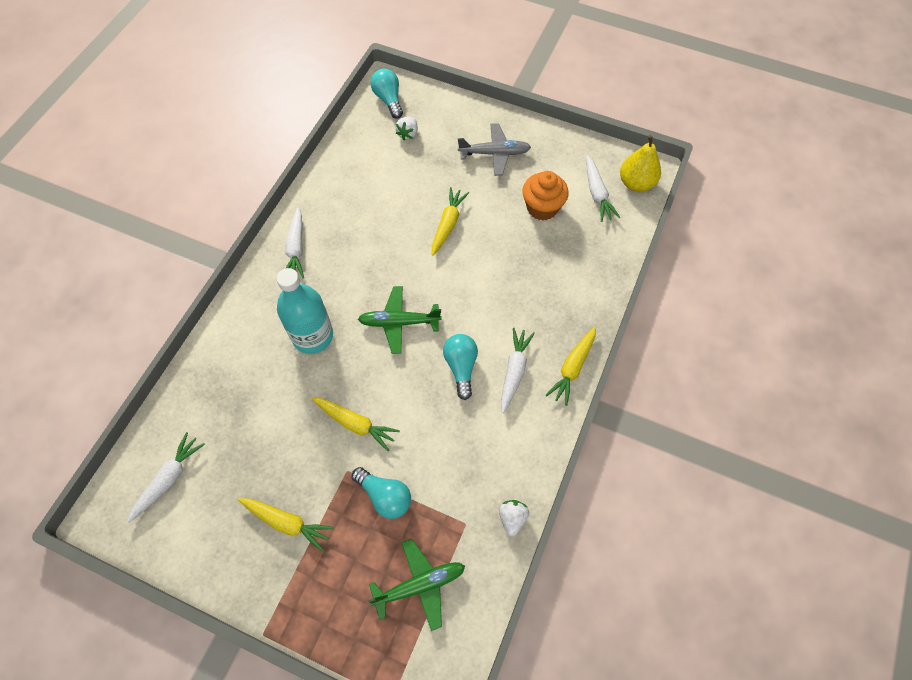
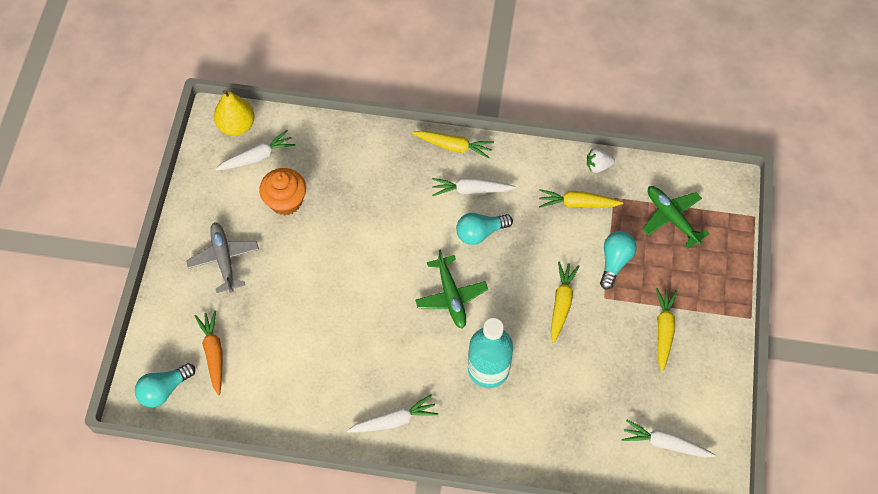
camera: 105 degrees left, 0 degrees up
white strawberry [395,117,418,141] -> orange carrot [195,310,222,395]
yellow carrot [432,187,469,256] -> yellow carrot moved to [539,189,624,208]

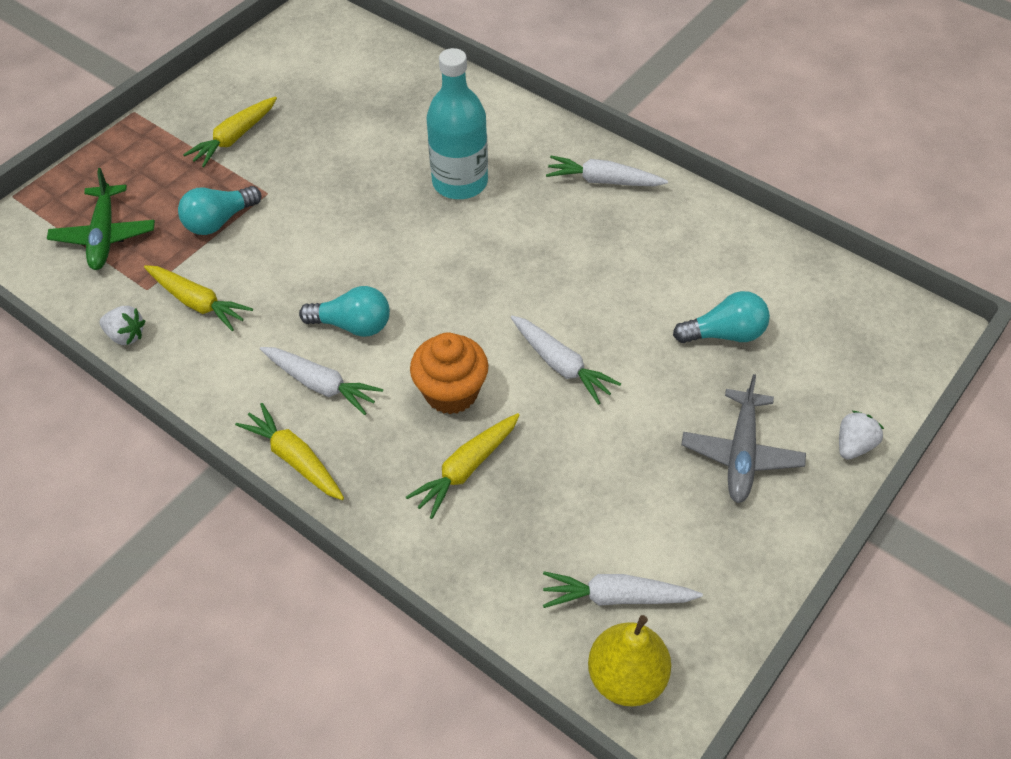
camera: 150 degrees left, 10 degrees down
turquoise light bulb [135,363,195,408] -> turquoise light bulb moved to [673,291,770,343]
orange carrot [195,310,222,395] -> none
orange cupcake [259,168,306,215] -> orange cupcake moved to [410,333,488,414]
green plane [415,249,488,329] -> none
yellow carrot [551,262,579,343] -> yellow carrot moved to [406,413,520,519]
white carrot [622,419,716,458] -> white carrot moved to [511,315,621,405]
none -> white strawberry [839,411,884,460]

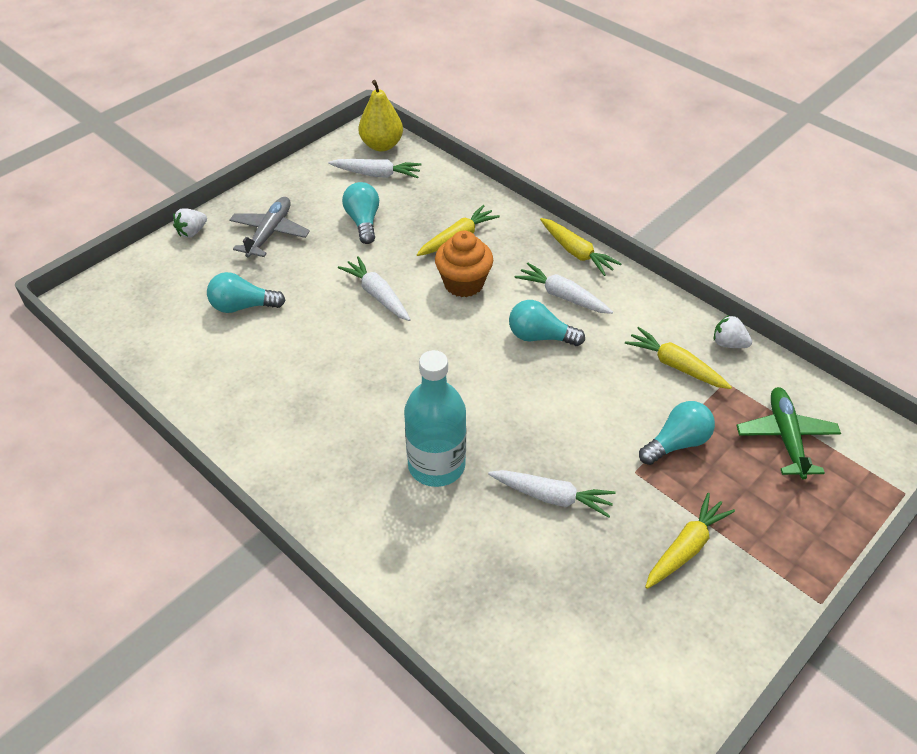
camera: 175 degrees left, 5 degrees down
white carrot [546,156,668,186] -> white carrot moved to [488,470,615,518]
none -> turquoise light bulb [342,182,379,244]

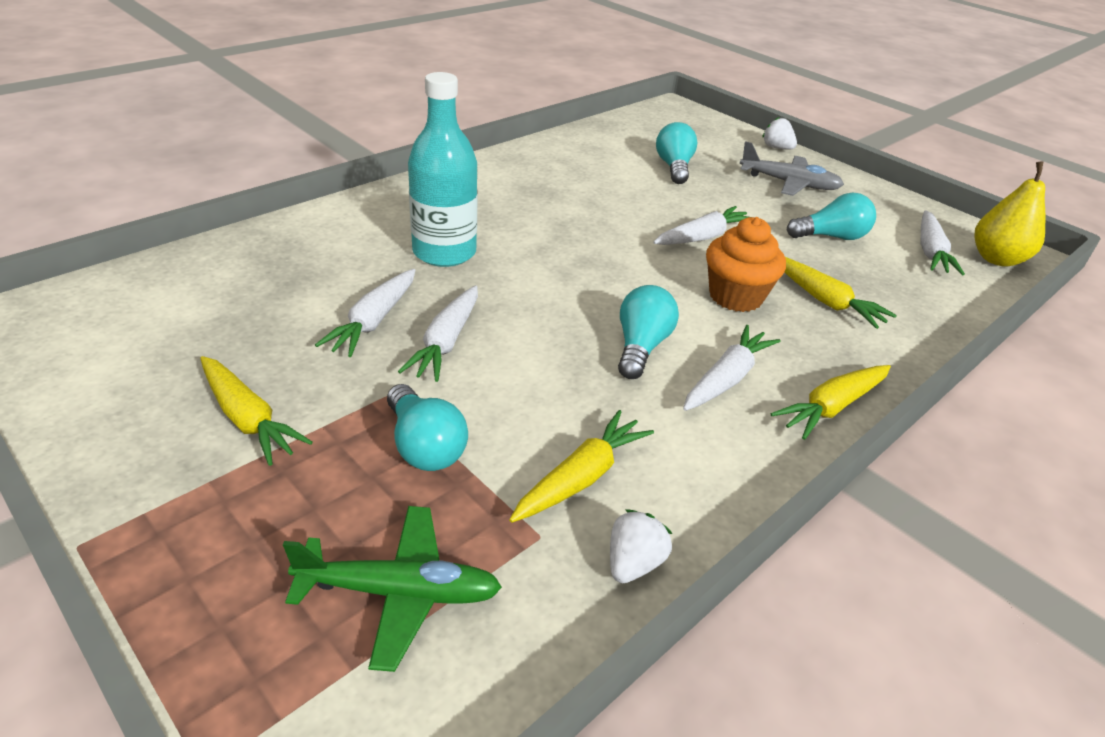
camera: 90 degrees right, 10 degrees down
none -> white carrot [398,285,478,382]

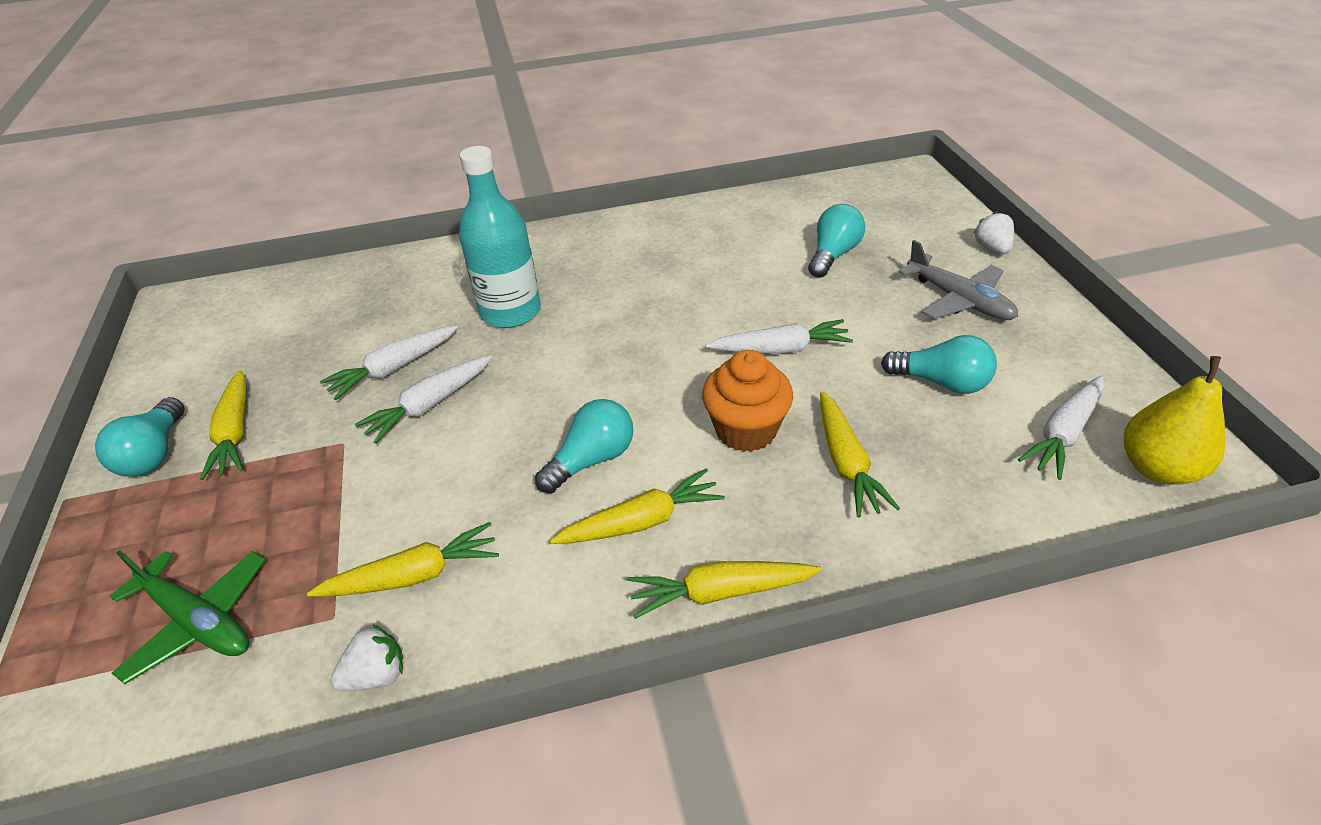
camera: 35 degrees right, 5 degrees up
turquoise light bulb [387,384,468,471] -> turquoise light bulb moved to [95,397,185,477]
white carrot [683,325,781,411] -> yellow carrot [550,469,725,544]

